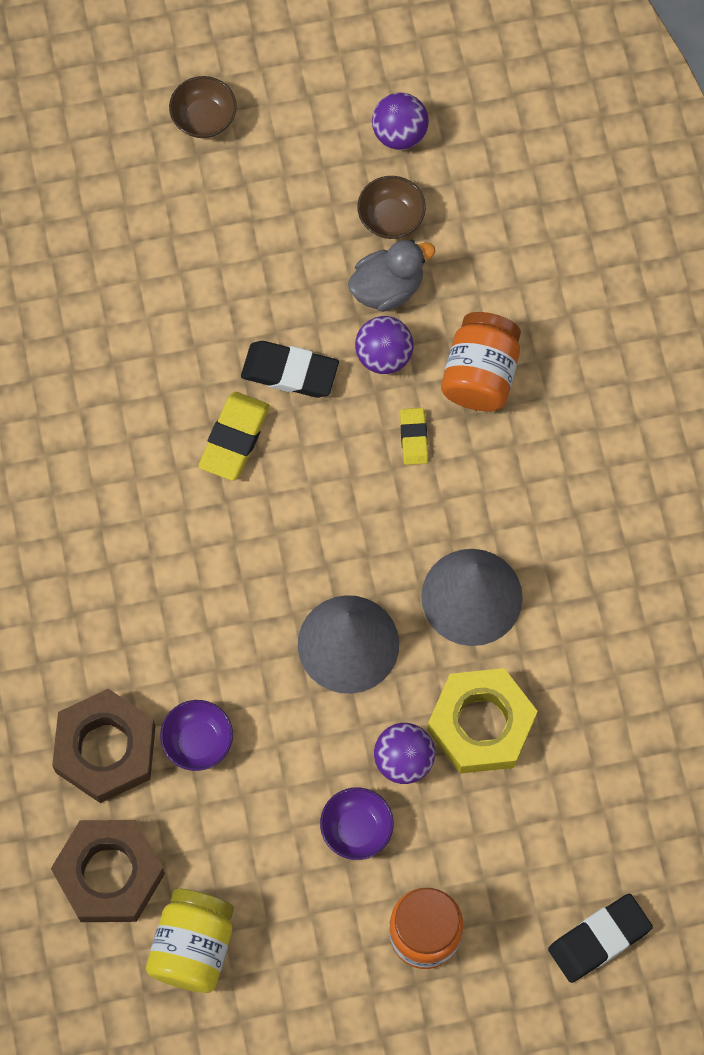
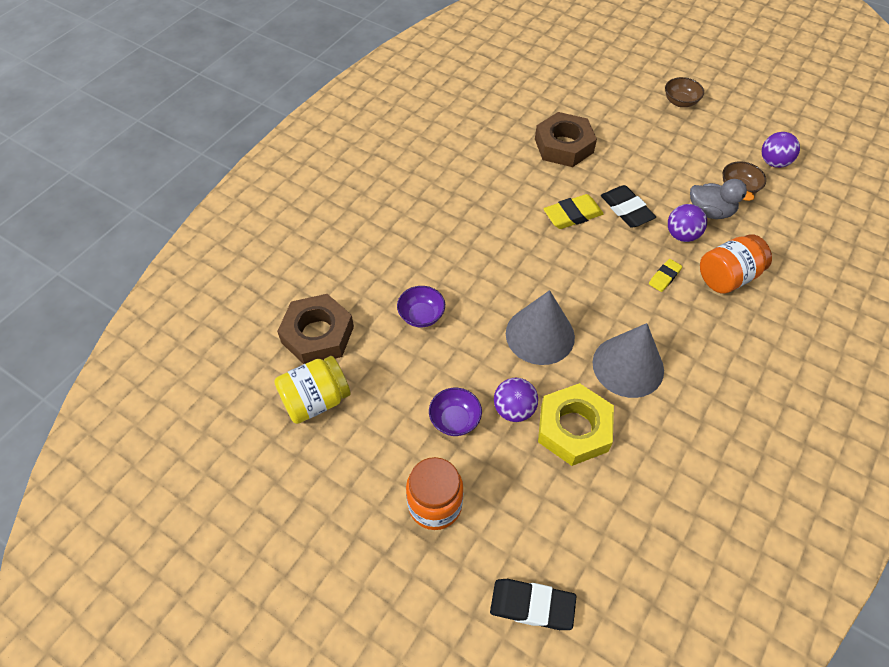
camera: 45 degrees right, 15 degrees down
brown nut [52,689,155,803] -> brown nut moved to [535,112,597,167]

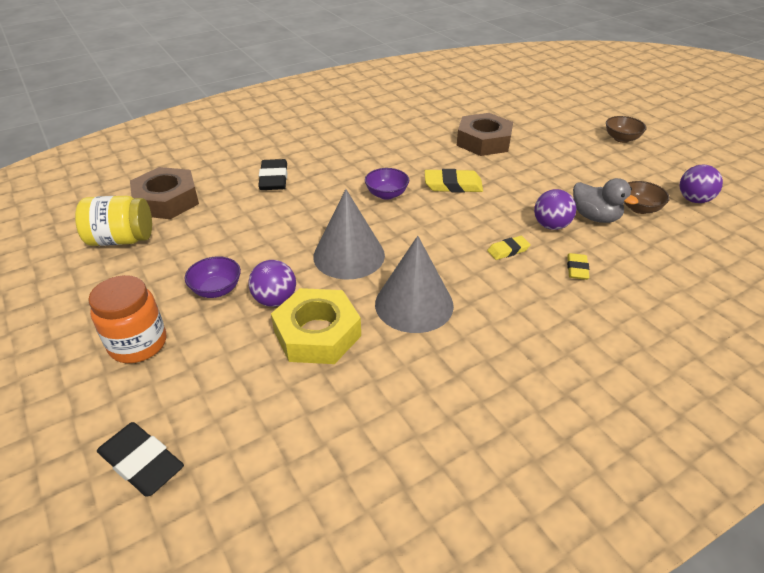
camera: 25 degrees right, 15 degrees down
purple bowl [397,286,445,327] -> purple bowl moved to [365,168,409,200]
black eraser [601,185,656,227] -> black eraser moved to [258,159,287,190]
orange jar [700,234,772,294] -> yellow eraser [567,253,589,280]

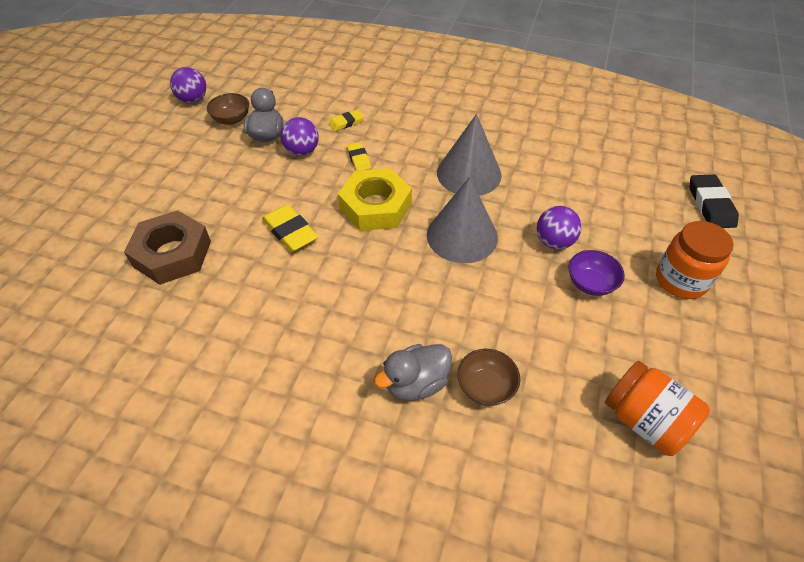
camera: 130 degrees left, 10 degrees up
yellow jar [75,196,152,246] -> orange jar [605,361,710,456]
brown nut [130,167,199,219] -> none
black eraser [258,159,287,190] -> grey duck [374,344,452,401]
yellow nut [271,288,361,364] -> yellow nut moved to [338,168,412,231]
purple bowl [365,168,409,200] -> none
yellow eraser [487,236,531,260] -> yellow eraser turned 45 degrees clockwise [347,142,371,171]
brown bowl [606,116,647,143] -> brown bowl moved to [457,349,520,406]

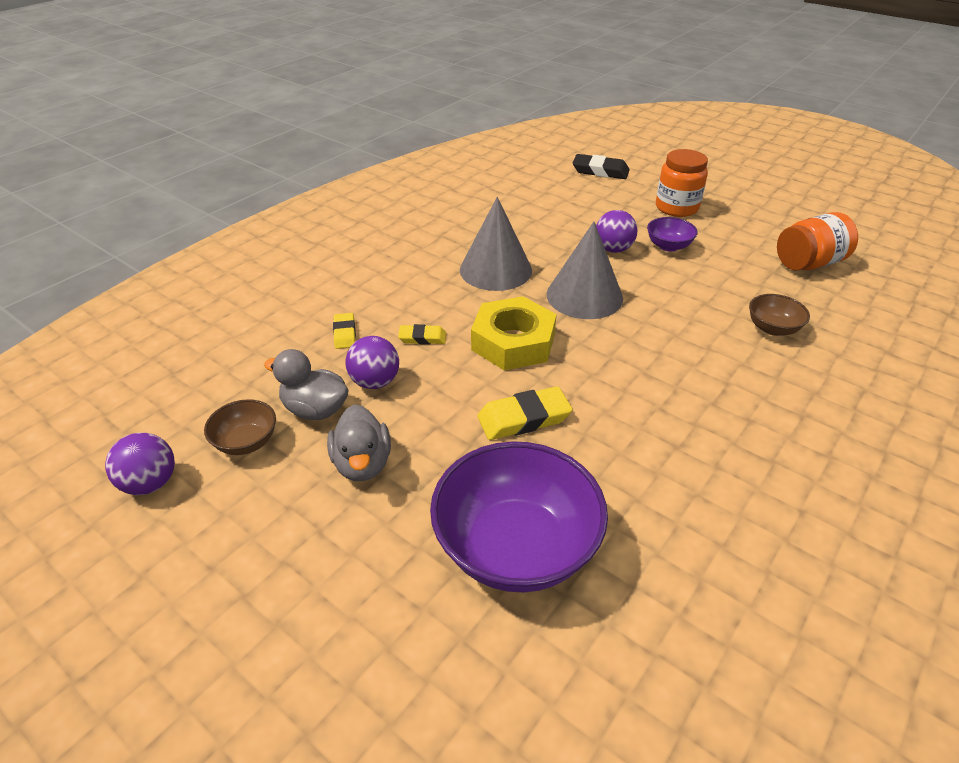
camera: 70 degrees left, 10 degrees down
brown nut [124,210,211,285] -> purple bowl [430,441,608,593]
grey duck [374,344,452,401] -> grey duck moved to [327,404,391,481]

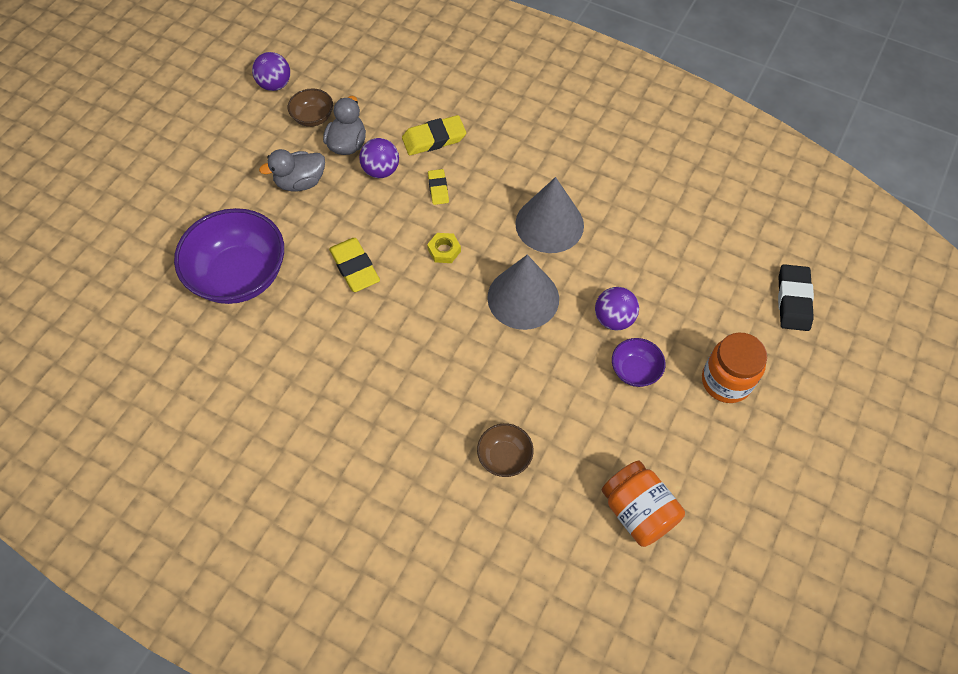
camera: 80 degrees right, 20 degrees up
yellow eraser [333,313,356,349] -> yellow eraser [402,115,466,155], size x1.67
yellow nut [471,296,557,370] -> yellow nut [427,233,461,263], size x0.45

